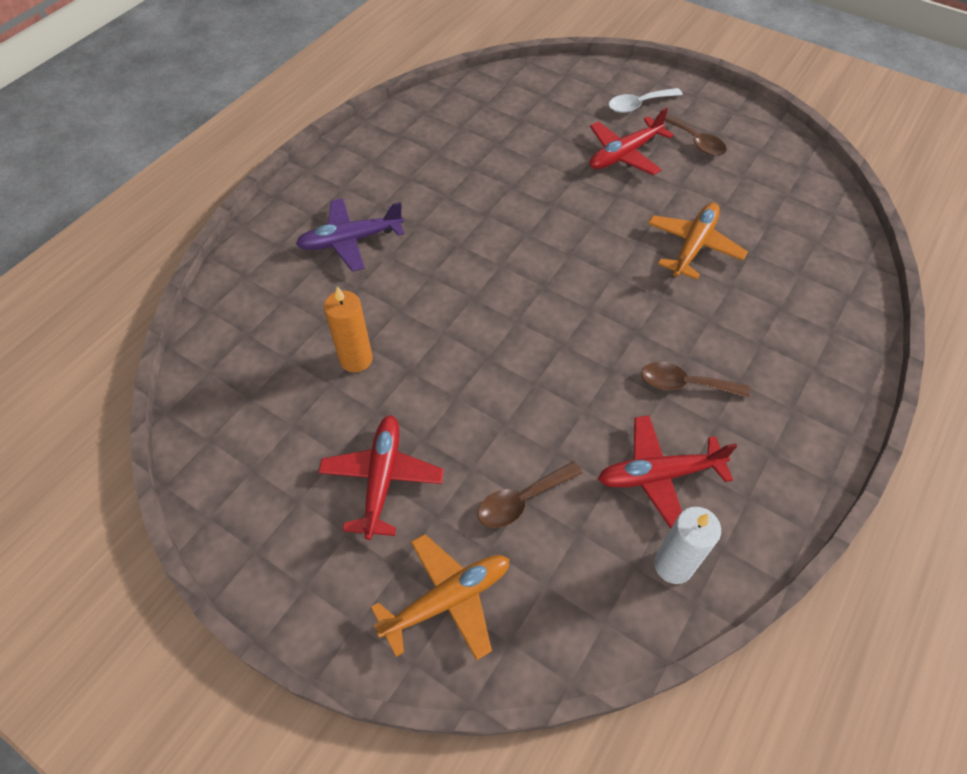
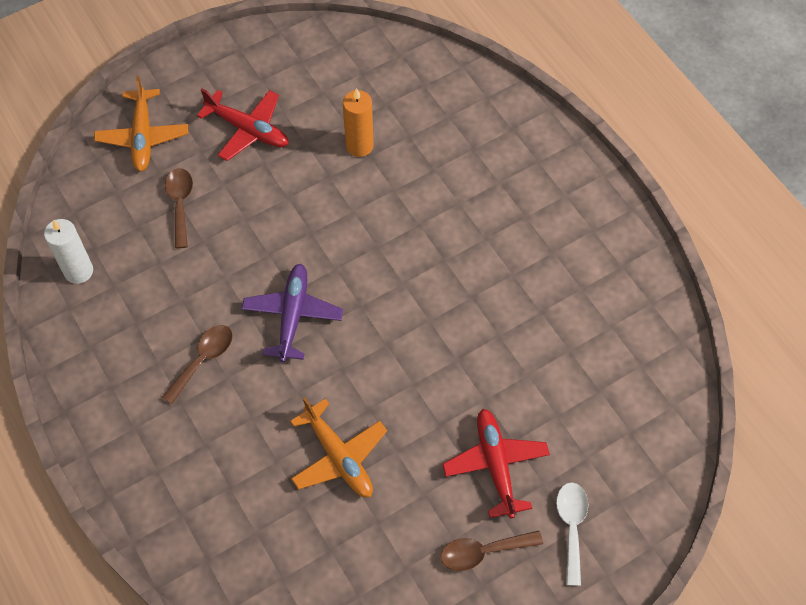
camera: 115 degrees right, 5 degrees up
purple plane [296,198,404,272] -> purple plane moved to [242,264,343,362]
red plane [598,415,737,529] -> none

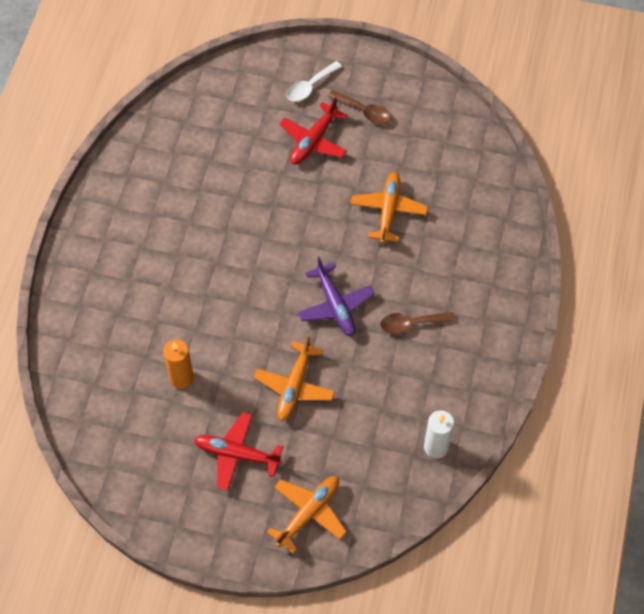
camera: 135 degrees left, 0 degrees up
brown spoon [165,168,193,248] -> none
red plane [197,89,289,161] -> red plane turned 60 degrees counterclockwise [194,412,283,491]
purple plane [242,264,343,362] -> purple plane turned 75 degrees counterclockwise [298,257,375,336]
none -> orange plane [254,335,335,421]

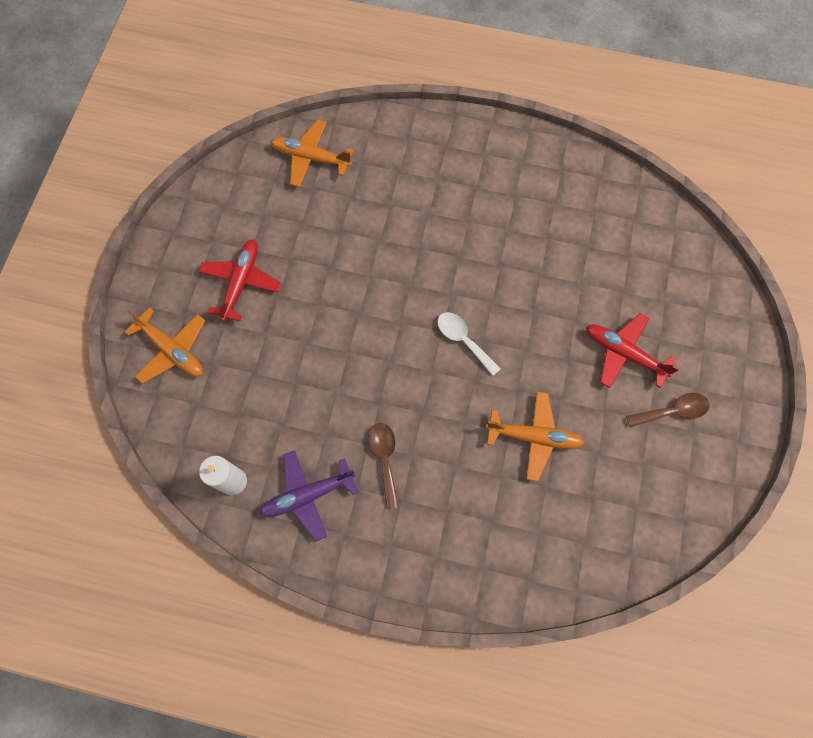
camera: 90 degrees right, 10 degrees up
orange candle [163,339,194,389] -> none
orange plane [254,335,335,421] -> orange plane moved to [270,120,354,187]
white spoon [286,61,342,102] -> white spoon moved to [437,312,501,376]
purple plane [298,257,375,336] -> purple plane moved to [259,450,358,541]
brown spoon [328,90,391,124] -> brown spoon turned 135 degrees counterclockwise [626,393,710,427]

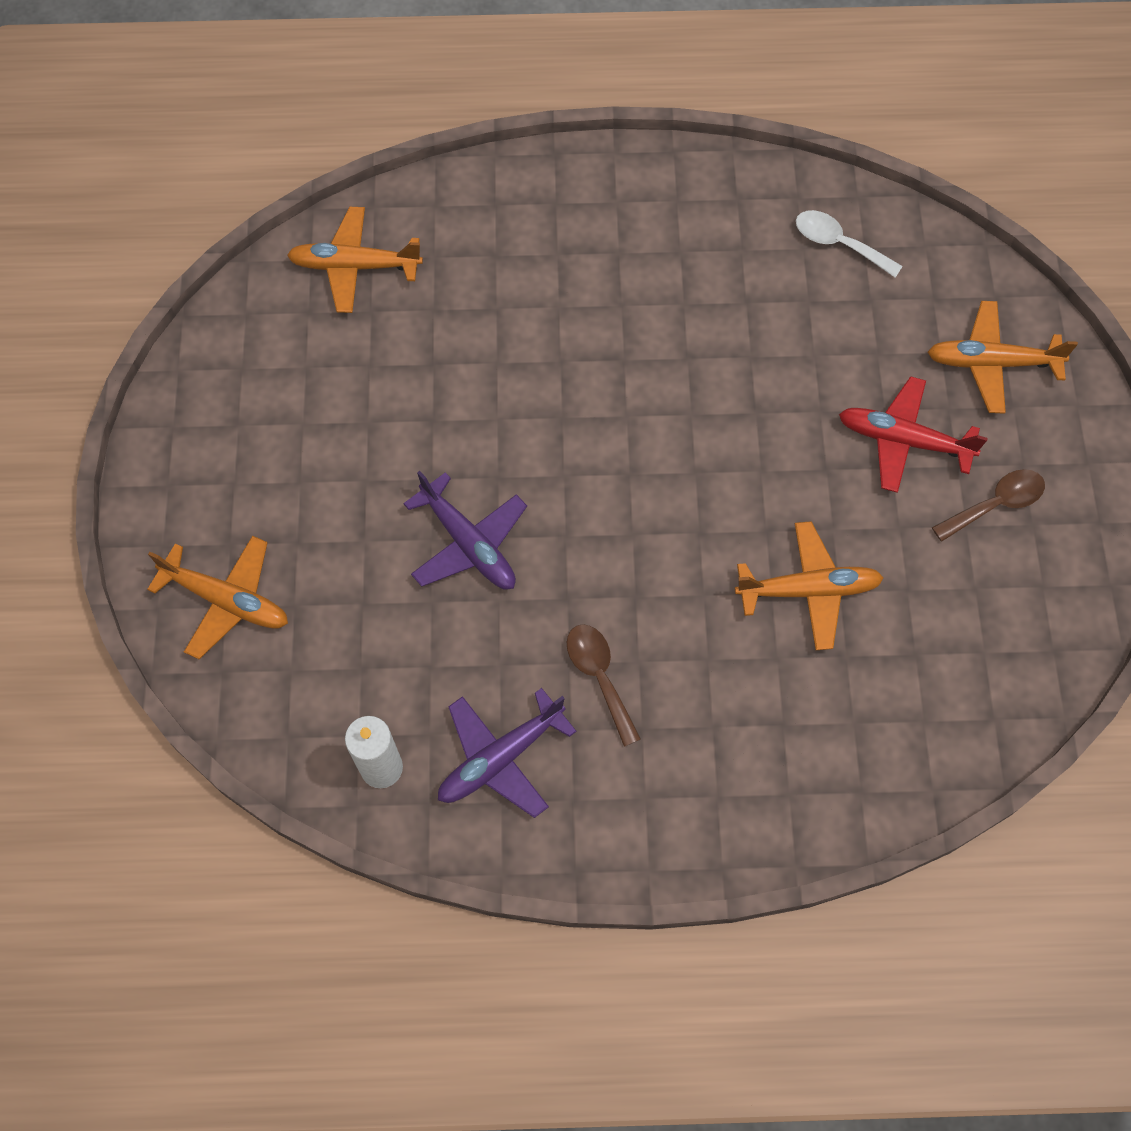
camera: 15 degrees left, 5 degrees down
red plane [198,239,281,321] -> none
white spoon [437,312,501,376] -> white spoon moved to [796,210,903,278]
none -> purple plane [403,471,527,589]
none -> orange plane [928,301,1078,414]

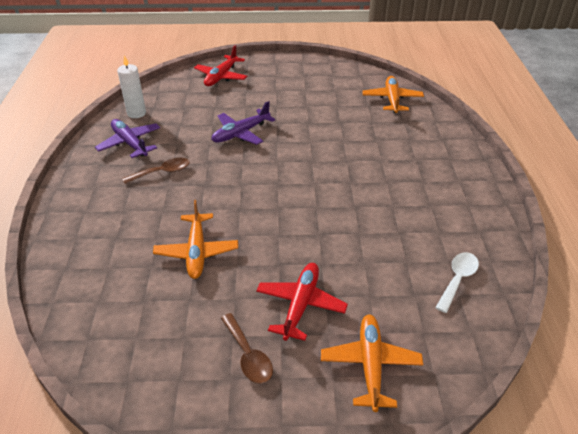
camera: 90 degrees right, 25 degrees down
orange plane [147,536,288,659] -> red plane [194,45,248,86]

